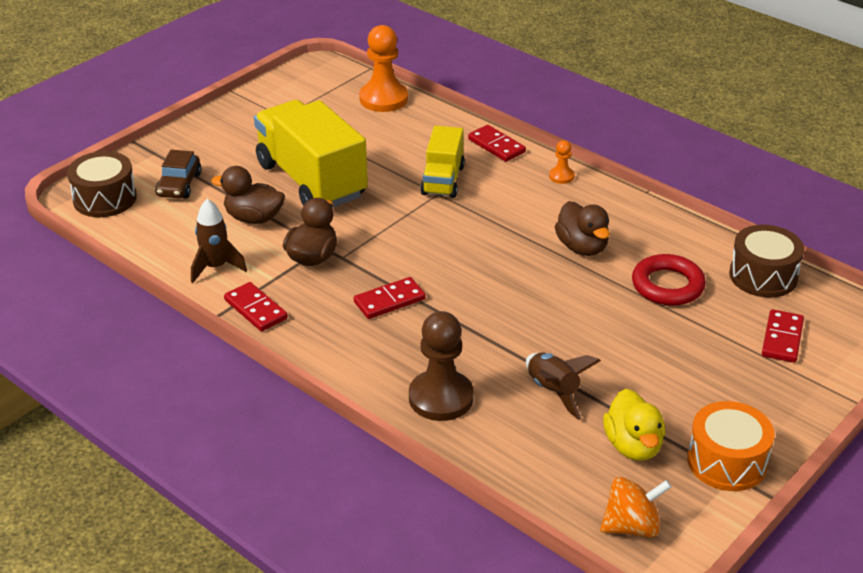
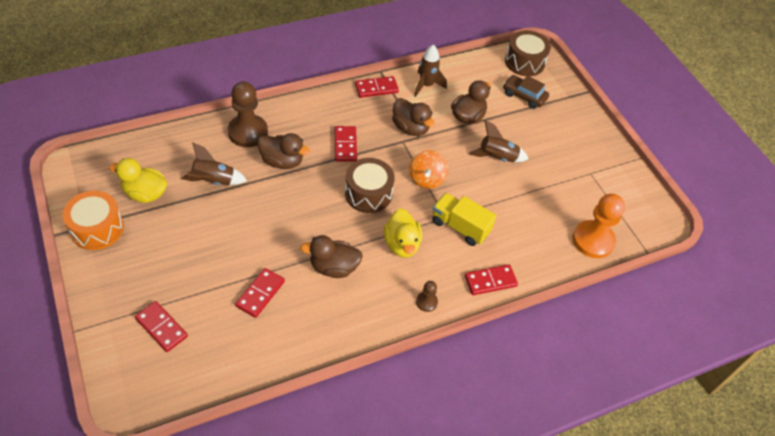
camera: 110 degrees right, 15 degrees up
yellow truck [254,100,368,208] -> brown rocket [468,120,528,162]
orange pawn [549,140,575,184] -> brown pawn [416,281,438,312]
orange spinning top [600,477,671,537] -> orange spinning top moved to [409,150,449,189]
red ring [632,254,706,306] -> red domino [235,268,285,318]
brown drum [729,225,804,298] -> brown drum moved to [345,158,395,213]
none -> brown duck [257,133,310,169]
none -> yellow duck [384,208,422,258]

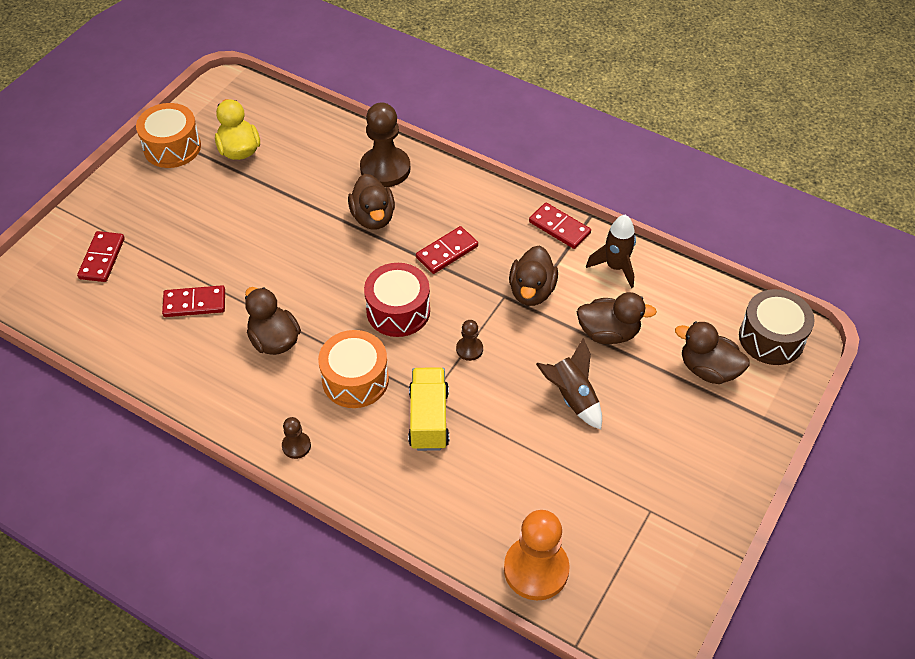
camera: 60 degrees right, 0 degrees up
brown rocket [181,142,247,185] -> none
brown drum [345,158,395,213] -> red drum [364,263,430,337]
yellow duck [384,208,422,258] -> orange drum [318,330,389,408]
orange spinning top [409,150,449,189] -> brown pawn [456,320,483,361]
red domino [465,264,518,295] -> none
brown car [503,75,549,109] -> brown duck [675,321,750,384]

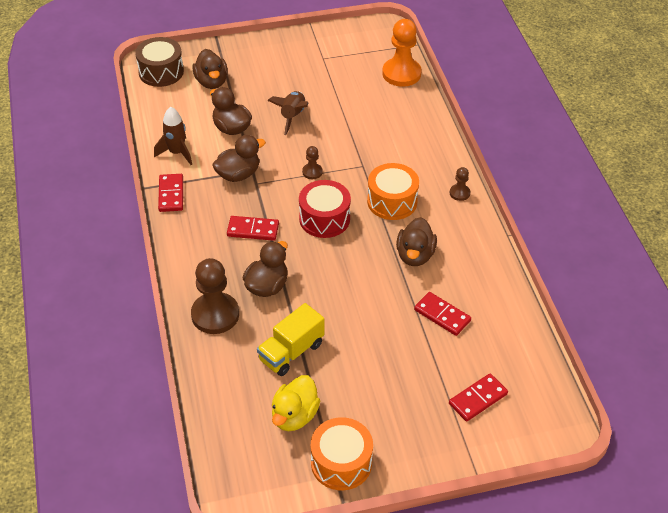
camera: 135 degrees left, 5 degrees down
yellow truck [408,367,449,451] -> yellow truck moved to [257,303,324,376]

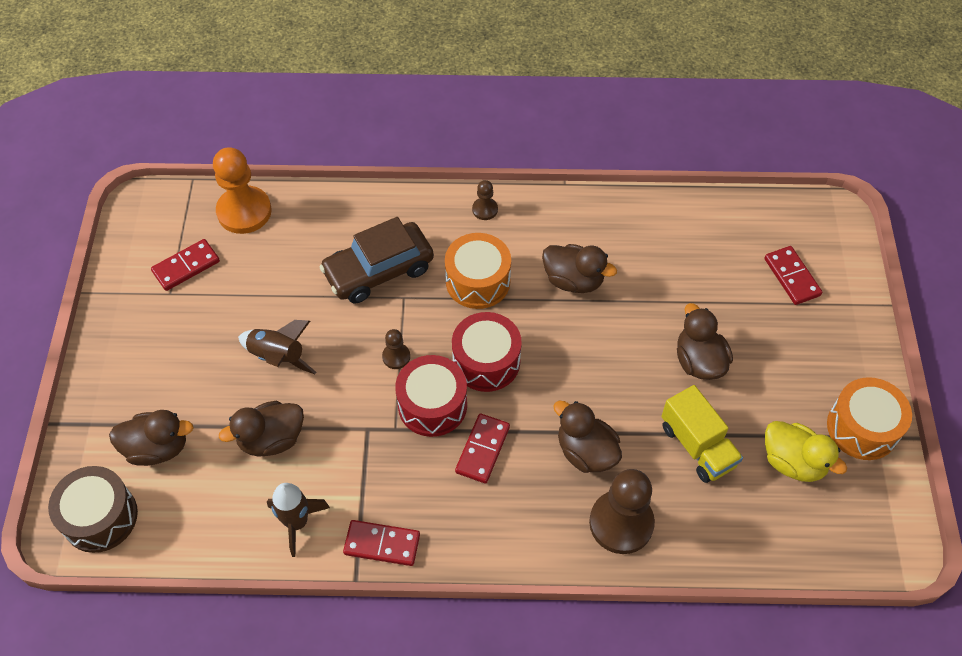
camera: 75 degrees left, 10 degrees up
brown duck [212,135,266,182] -> brown duck moved to [677,303,733,380]
red domino [414,292,471,336] -> red domino moved to [151,239,220,291]
none -> brown car [319,217,434,303]
none -> red drum [395,355,467,437]

